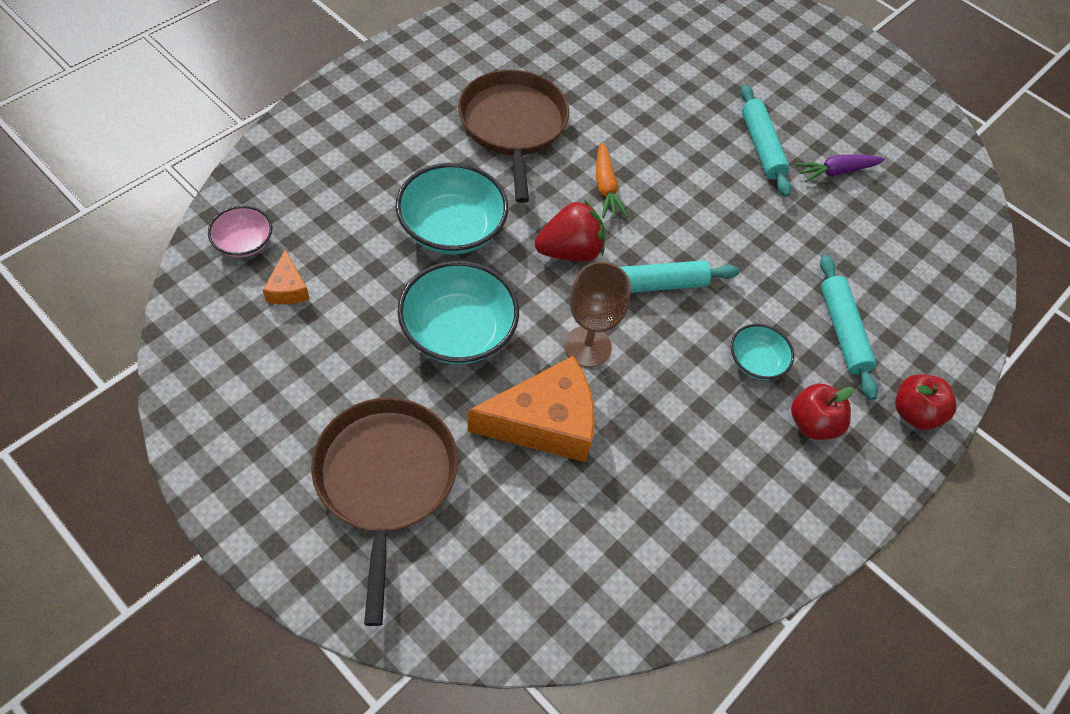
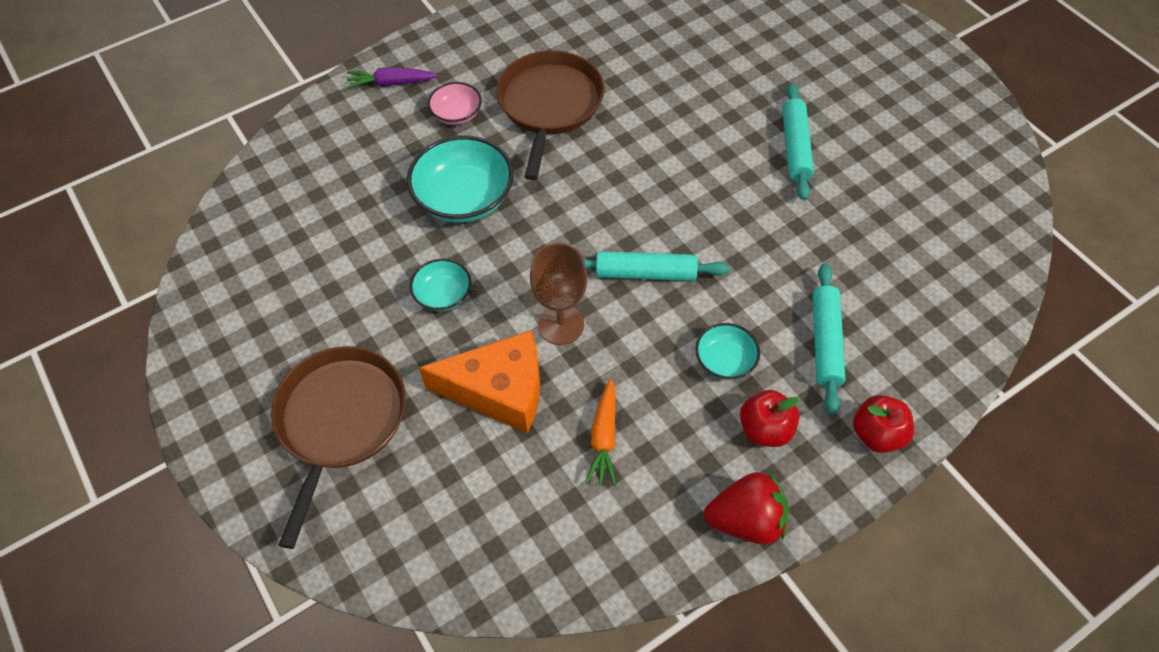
camera: 20 degrees right, 0 degrees up
pink bowl [208,206,272,257] -> pink bowl moved to [428,82,482,125]
orange cheese [263,250,310,304] -> none
turquoise bowl [398,261,519,364] -> turquoise bowl [410,259,471,311], size x0.55
red strawberry [535,200,605,262] -> red strawberry moved to [704,472,789,545]
orange carrot [596,142,628,218] -> orange carrot moved to [585,379,616,486]
purple carrot [795,155,885,183] -> purple carrot moved to [346,67,438,89]

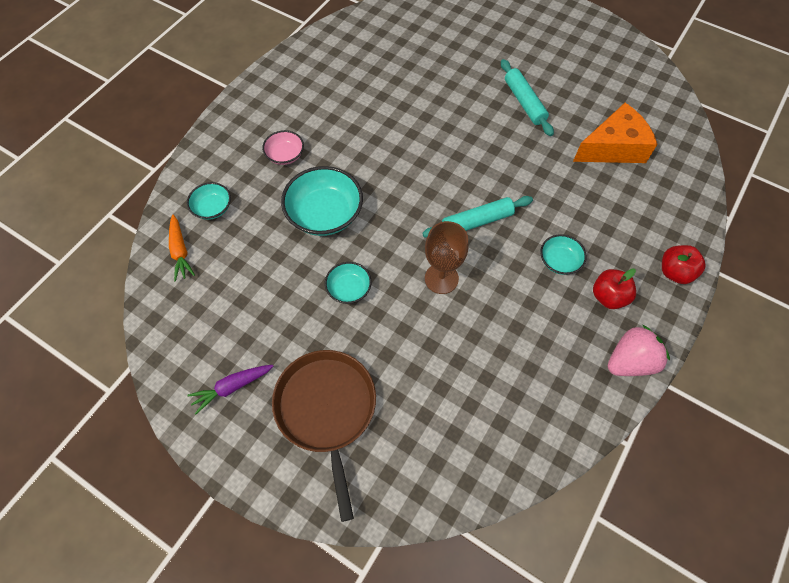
camera: 25 degrees left, 5 degrees up
purple carrot [346,67,438,89] -> purple carrot moved to [187,365,273,415]
orange cheese [419,330,540,433] -> orange cheese moved to [573,103,657,163]
brown pan [496,50,604,180] -> none
orange carrot [585,379,616,486] -> orange carrot moved to [169,215,195,281]
red strawberry [704,472,789,545] -> pink strawberry [608,325,670,376]
turquoise rolling pin [812,263,845,415] -> none
none -> turquoise bowl [187,182,231,220]

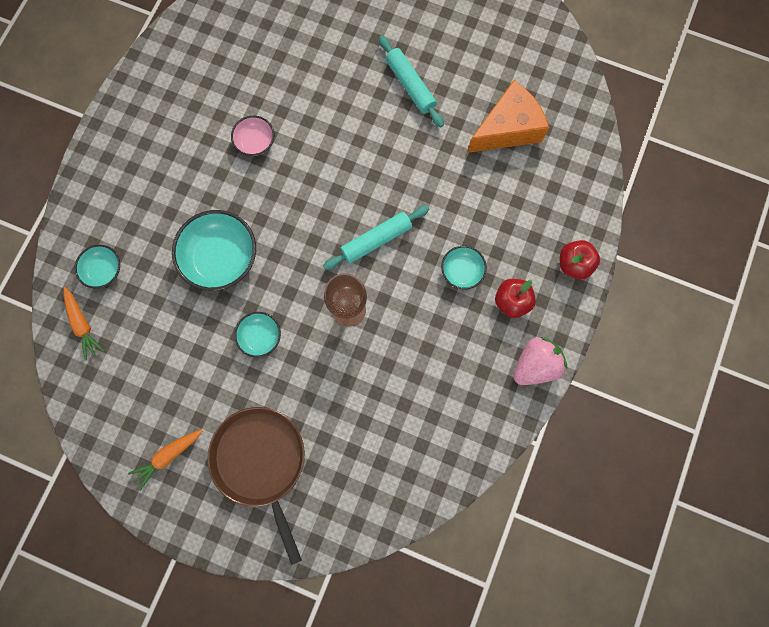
camera: 10 degrees left, 15 degrees up
purple carrot [187,365,273,415] -> orange carrot [128,430,203,491]
pink bowl [262,130,304,165] -> pink bowl moved to [231,116,274,156]

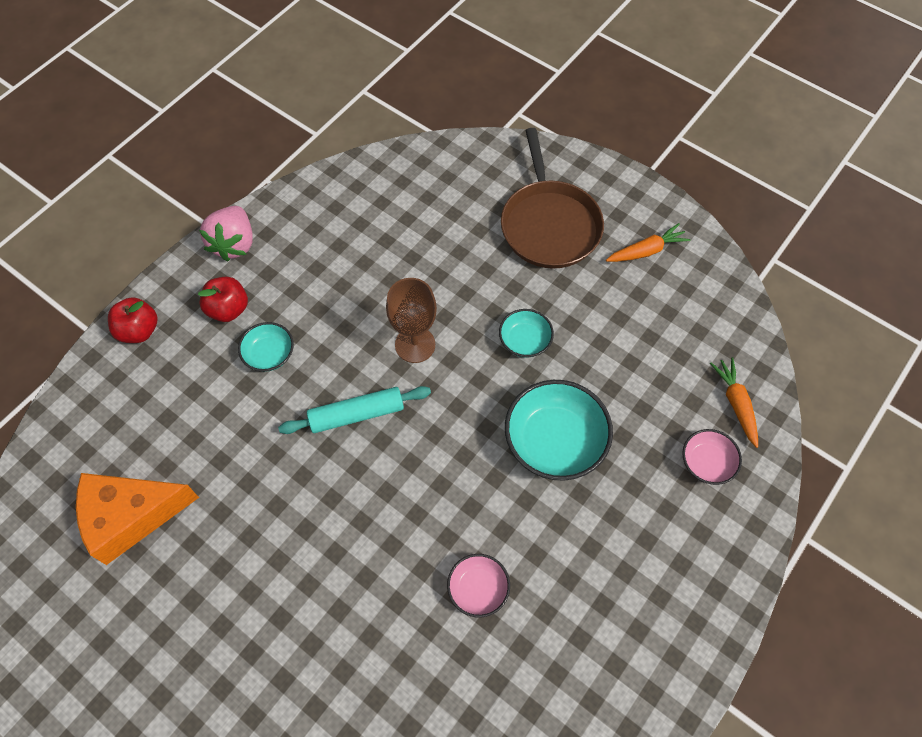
camera: 165 degrees left, 15 degrees down
turquoise bowl [75,245,120,289] -> pink bowl [682,429,742,485]
turquoise rolling pin [379,35,444,128] -> none
pink strawberry [513,337,567,385] -> pink strawberry turned 60 degrees counterclockwise [199,206,253,262]

